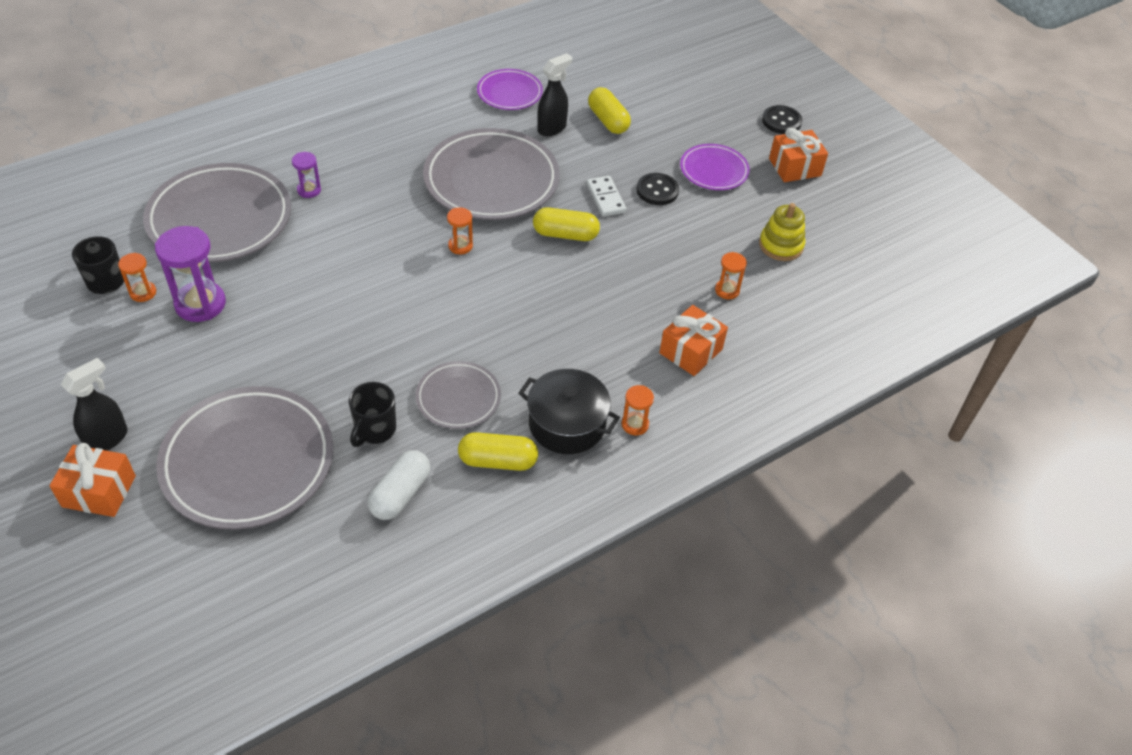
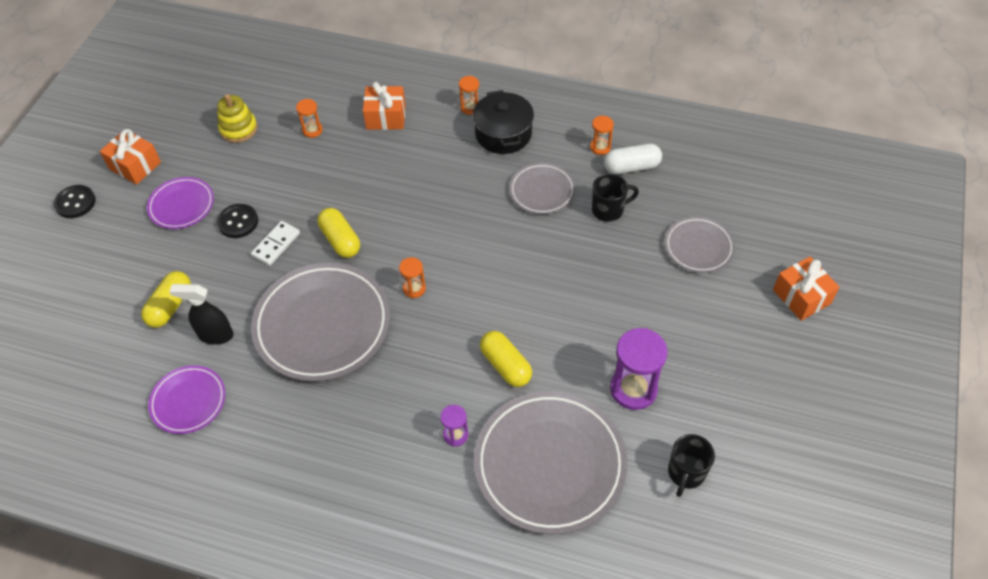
camera: 125 degrees left, 5 degrees up
black spray bottle [61,358,128,451] -> none
orange hourglass [118,253,156,302] -> orange hourglass moved to [590,116,614,155]
grey plate [156,386,333,530] -> grey plate [665,217,735,273], size x0.53
yellow capsule [458,432,538,471] -> yellow capsule moved to [480,331,532,387]

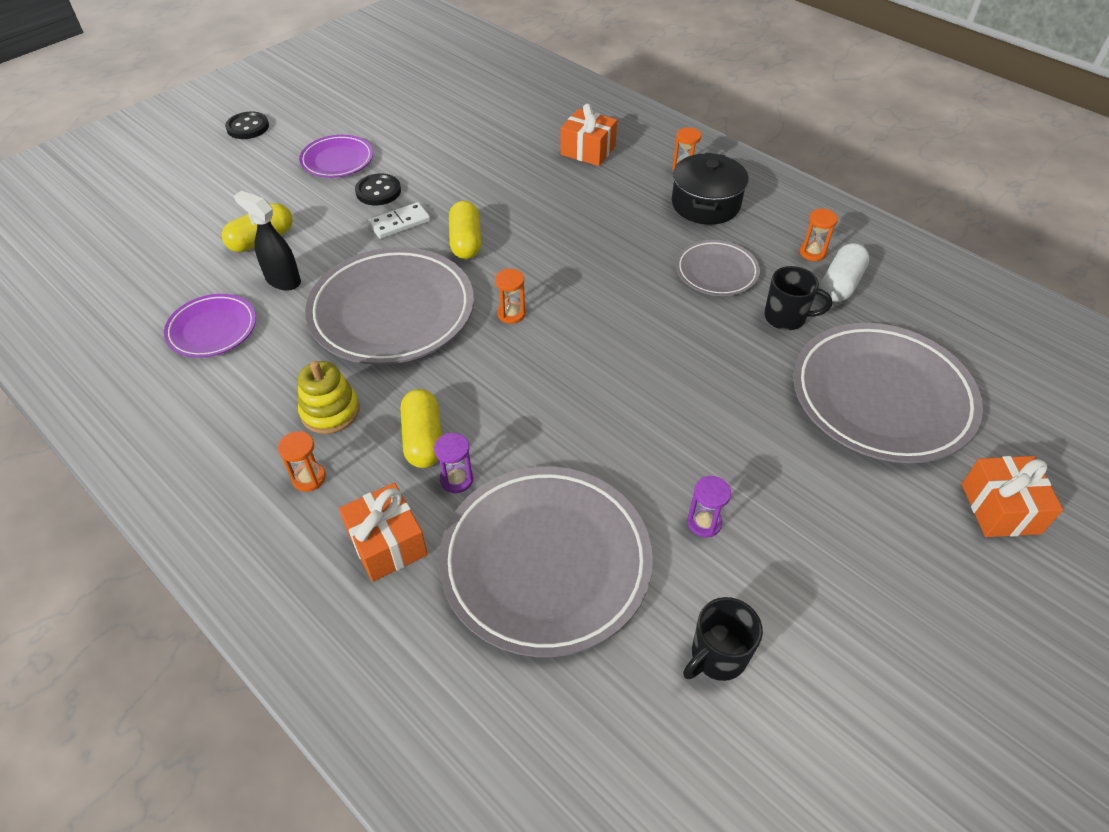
camera: 25 degrees right, 5 degrees down
orange gift [100,129,161,185] -> orange gift moved to [339,483,428,582]
yellow stacking toy [217,94,257,143] -> yellow stacking toy moved to [298,361,359,434]
orange hourglass [296,99,323,138] -> orange hourglass moved to [278,431,326,492]
yellow capsule [480,331,532,387] -> yellow capsule moved to [401,389,442,468]
white capsule [604,144,662,174] -> white capsule turned 75 degrees counterclockwise [821,243,869,302]
purple hourglass [610,328,668,410] -> purple hourglass [687,476,731,537], size x0.52
grey plate [665,217,735,273] -> grey plate [793,323,983,463], size x1.90

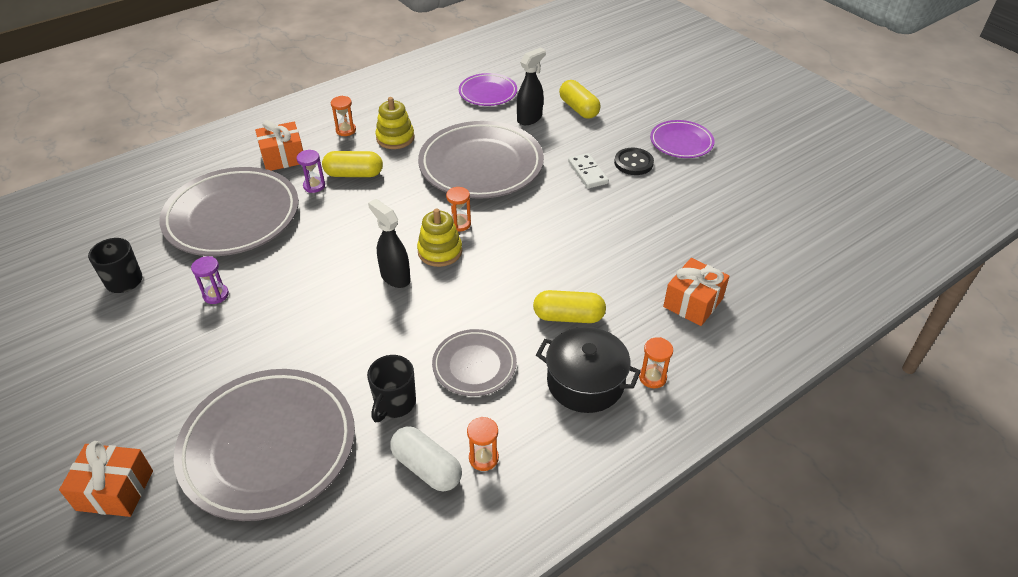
camera: 100 degrees right, 5 degrees down
black button [225,111,269,139] -> none
yellow capsule [449,201,481,259] -> yellow capsule moved to [533,290,606,323]
none -> black spray bottle [368,199,411,288]
none -> yellow stacking toy [417,208,462,267]

